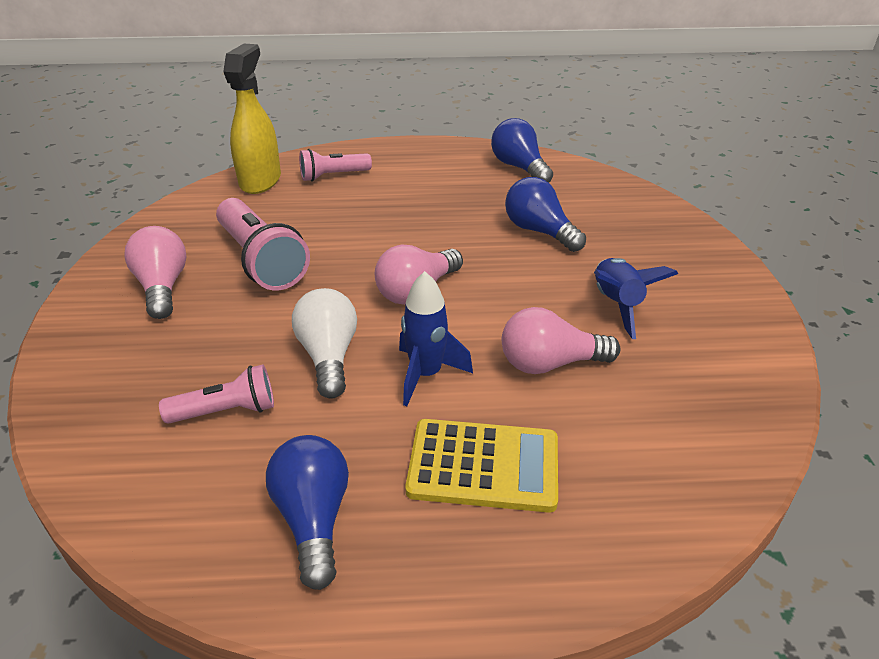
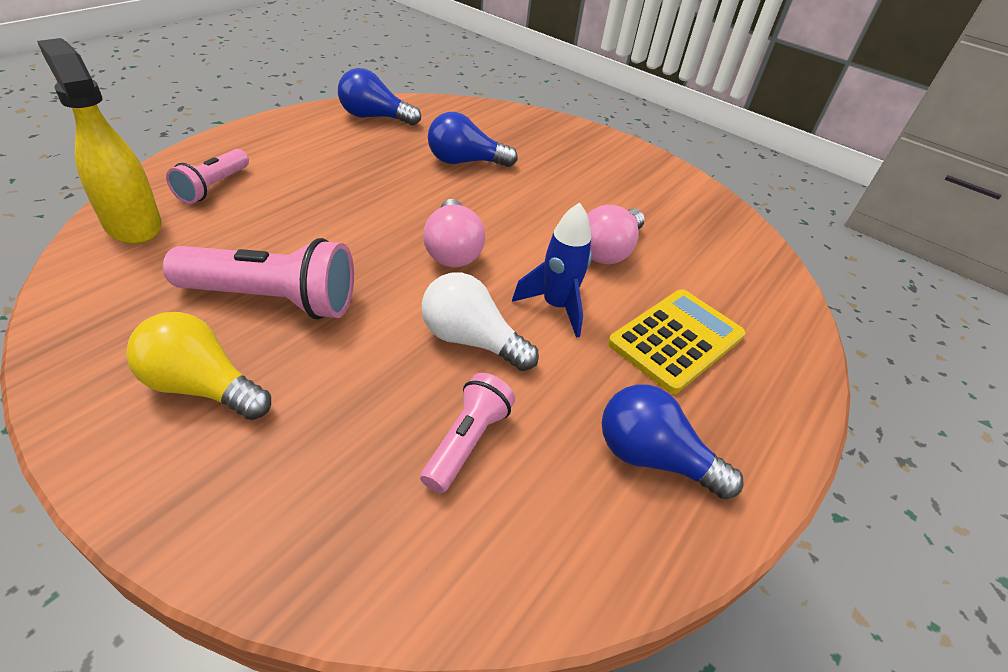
camera: 55 degrees left, 5 degrees up
pink light bulb [124,226,187,319] -> yellow light bulb [126,312,271,420]
blue rocket [594,258,678,339] -> none

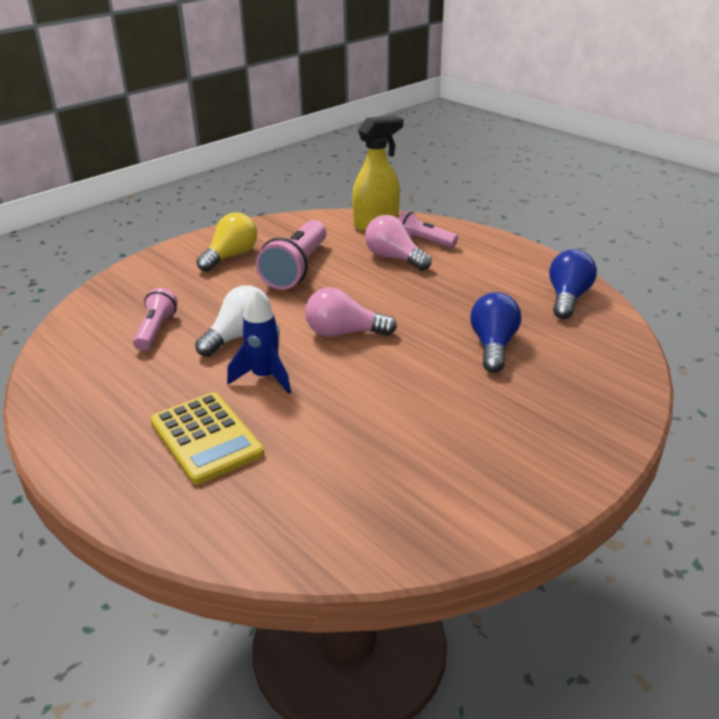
camera: 105 degrees right, 10 degrees down
pink flashlight [420,373,515,493] -> pink flashlight turned 120 degrees counterclockwise [133,288,178,351]
pink light bulb [587,205,645,264] -> pink light bulb moved to [365,215,432,271]
blue light bulb [602,384,744,499] -> none

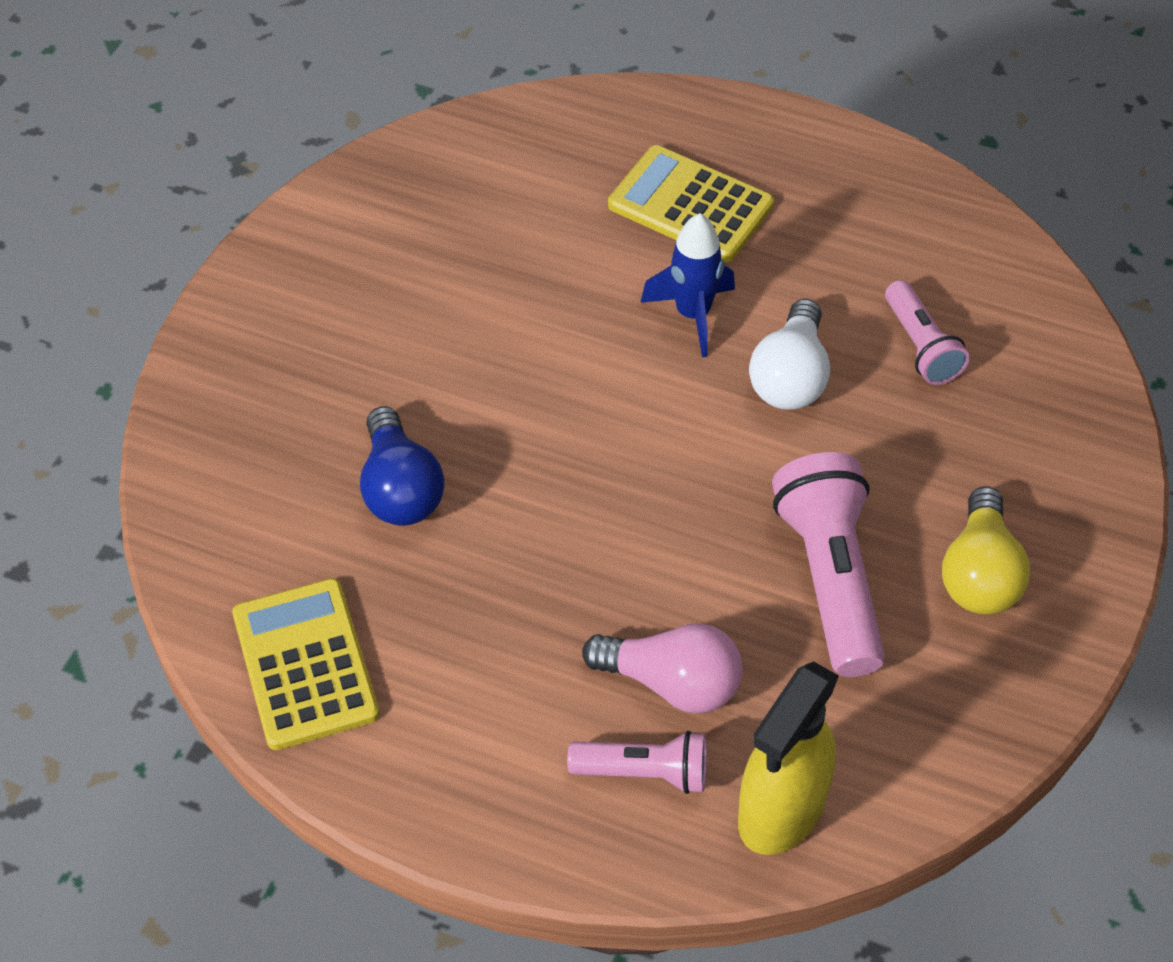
camera: 155 degrees right, 20 degrees up
pink light bulb [305,287,397,337] -> none
blue light bulb [549,249,597,319] -> yellow calculator [232,578,380,750]

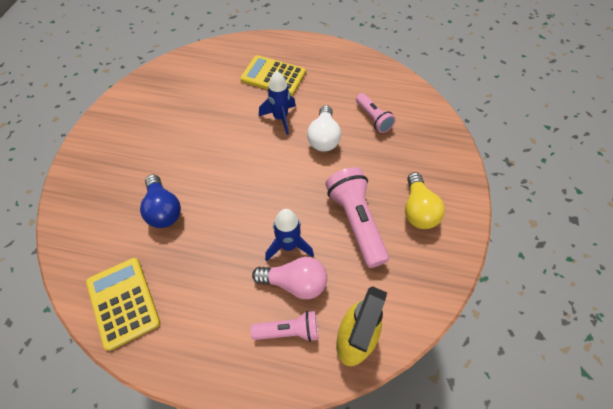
camera: 10 degrees left, 5 degrees up
none -> blue rocket [265,209,314,261]

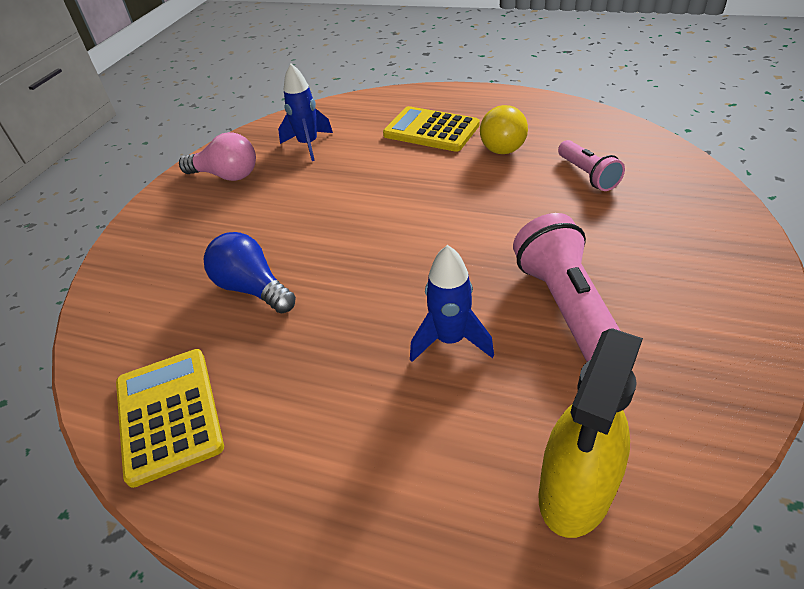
camera: 10 degrees right, 15 degrees down
blue light bulb [140,174,181,228] -> blue light bulb turned 150 degrees clockwise [203,232,296,314]
pink flashlight [251,311,318,342] -> none
pink light bulb [252,257,327,299] -> pink light bulb moved to [179,132,256,181]
blue rocket [259,71,296,135] -> blue rocket moved to [278,63,333,161]
white light bulb [307,105,341,152] -> none
yellow light bulb [405,172,445,229] -> yellow light bulb moved to [480,105,528,154]

